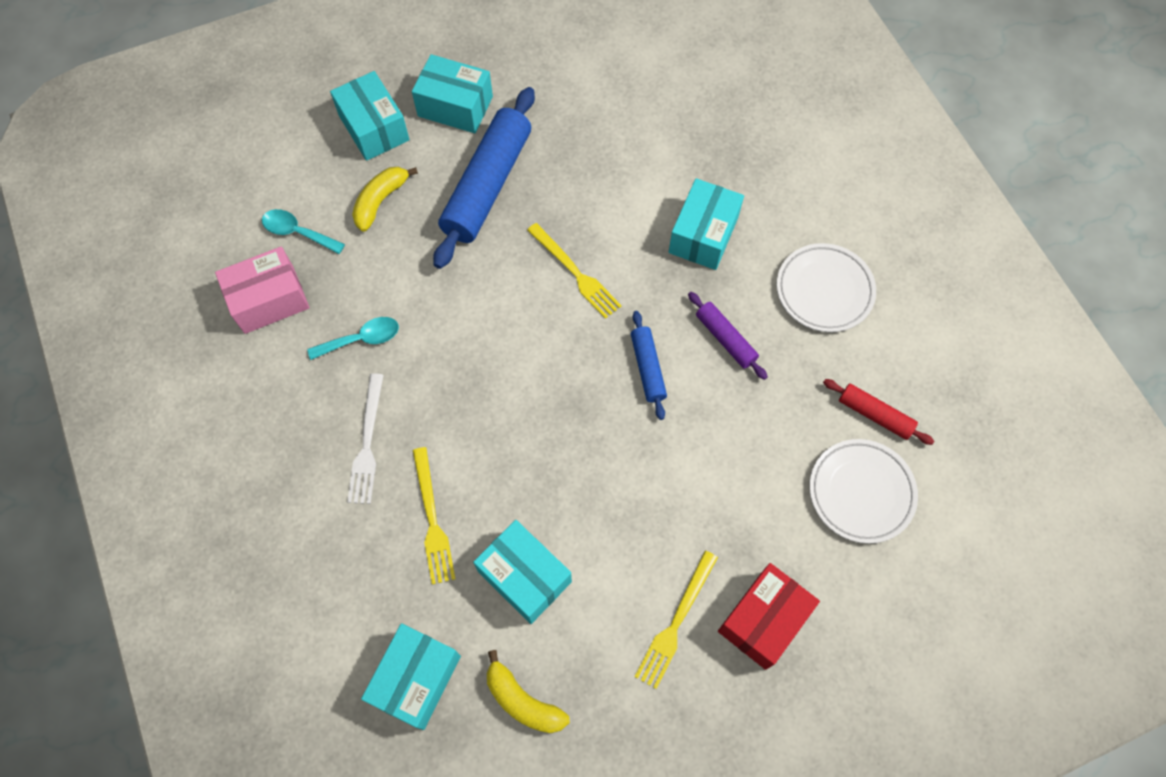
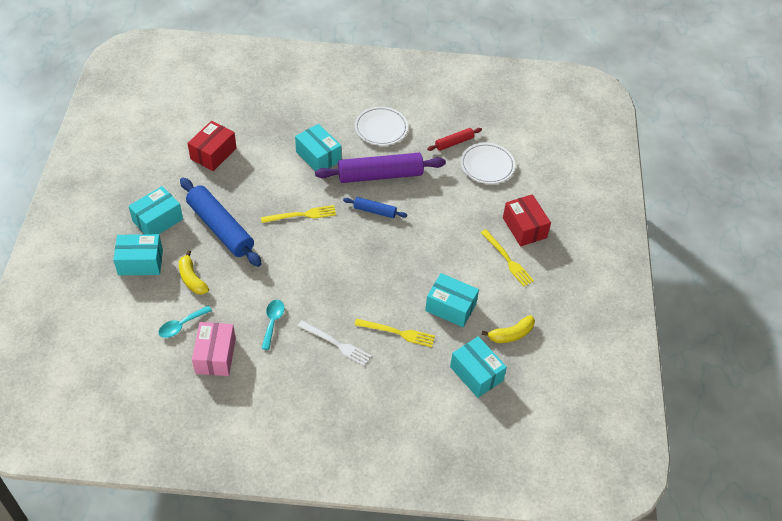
camera: 65 degrees left, 15 degrees down
turquoise box [473,520,572,624] -> turquoise box turned 45 degrees clockwise [425,273,479,327]
purple rolling pin [688,292,768,380] -> purple rolling pin [315,153,446,183], size x2.02
none -> red box [187,121,236,171]

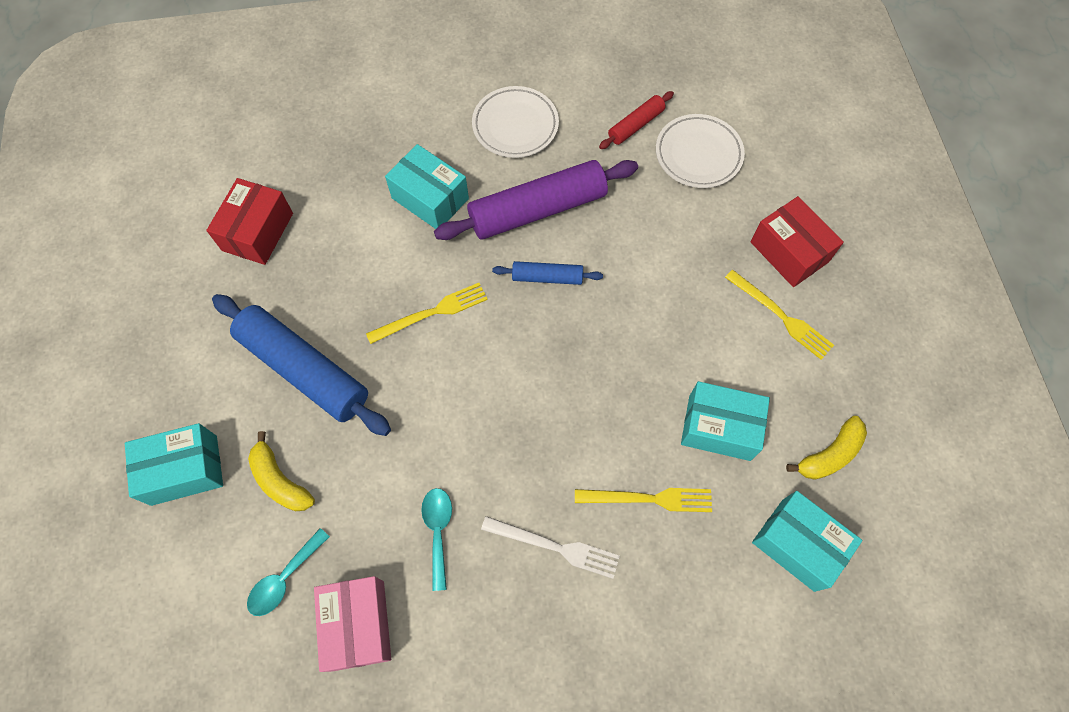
camera: 10 degrees left, 15 degrees up
turquoise box [129,186,183,234] -> none

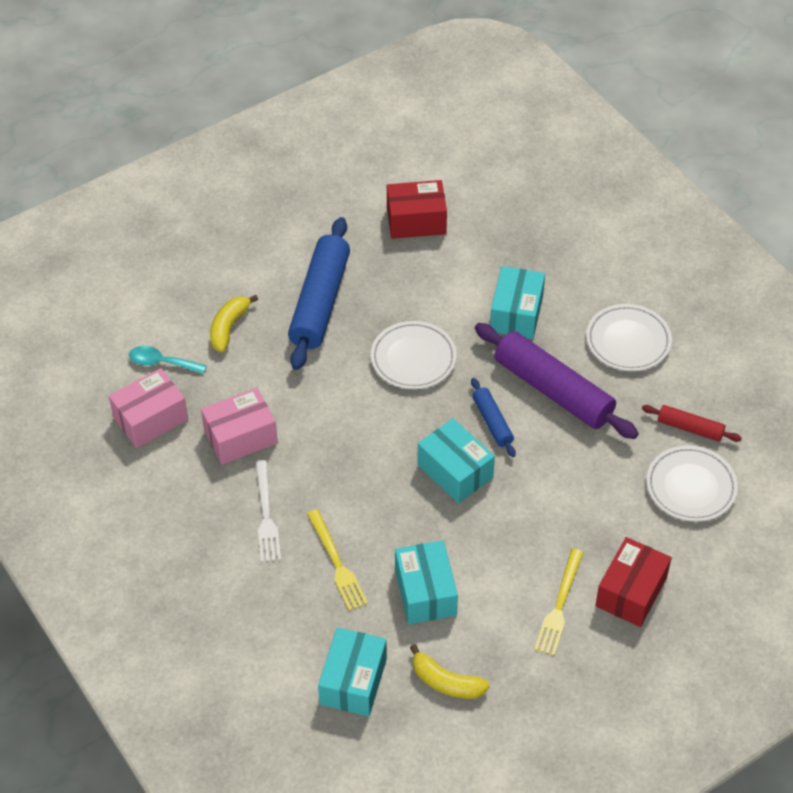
camera: 65 degrees right, 15 degrees down
turquoise box [125,423,223,506] -> turquoise box moved to [418,418,495,503]
yellow fork [366,283,488,344] -> white plate [371,321,457,389]
turquoise spoon [421,488,452,591] -> pink box [201,388,278,465]

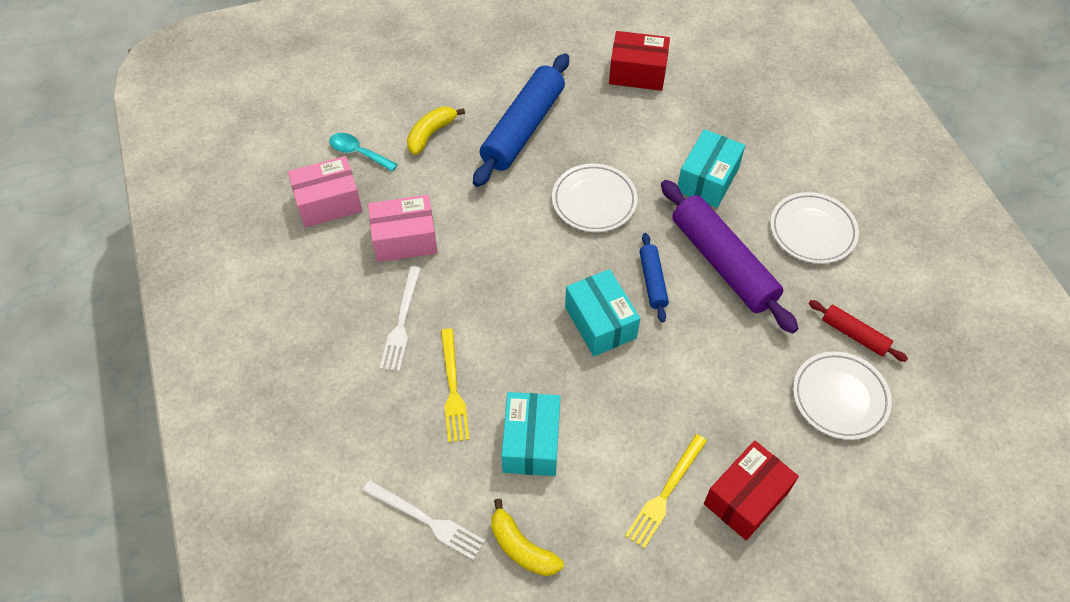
camera: 15 degrees right, 5 degrees up
turquoise box [318,627,387,716] -> white fork [363,480,485,560]

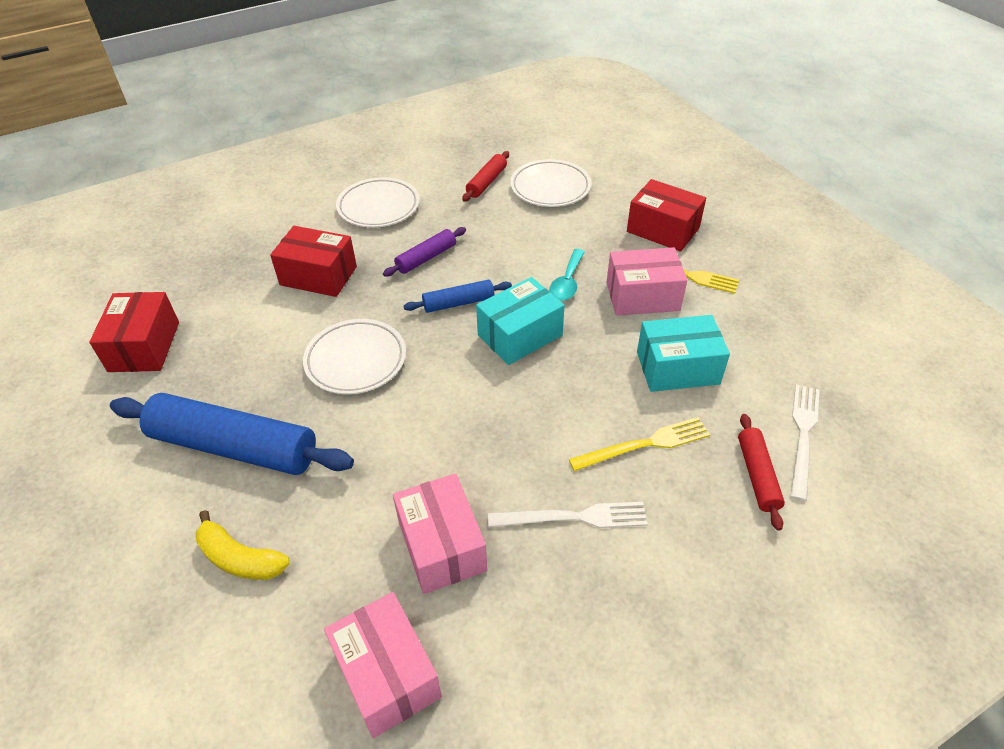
camera: 100 degrees left, 10 degrees down
turquoise spoon [329,133,398,171] -> turquoise spoon moved to [549,249,585,301]
yellow banana [491,498,564,576] -> none
purple rolling pin [661,180,799,333] -> purple rolling pin [383,227,466,277], size x0.49
turquoise box [678,129,745,208] -> red box [270,226,357,297]
none -> pink box [606,247,687,316]
none -> red rolling pin [738,414,785,531]

